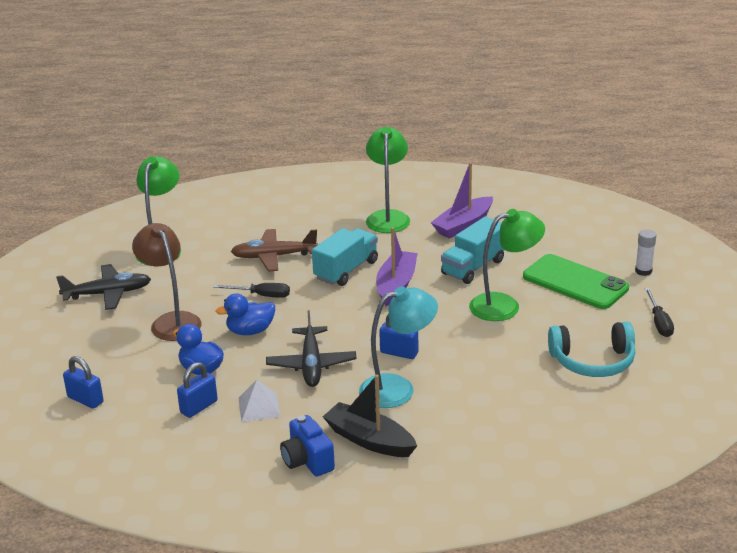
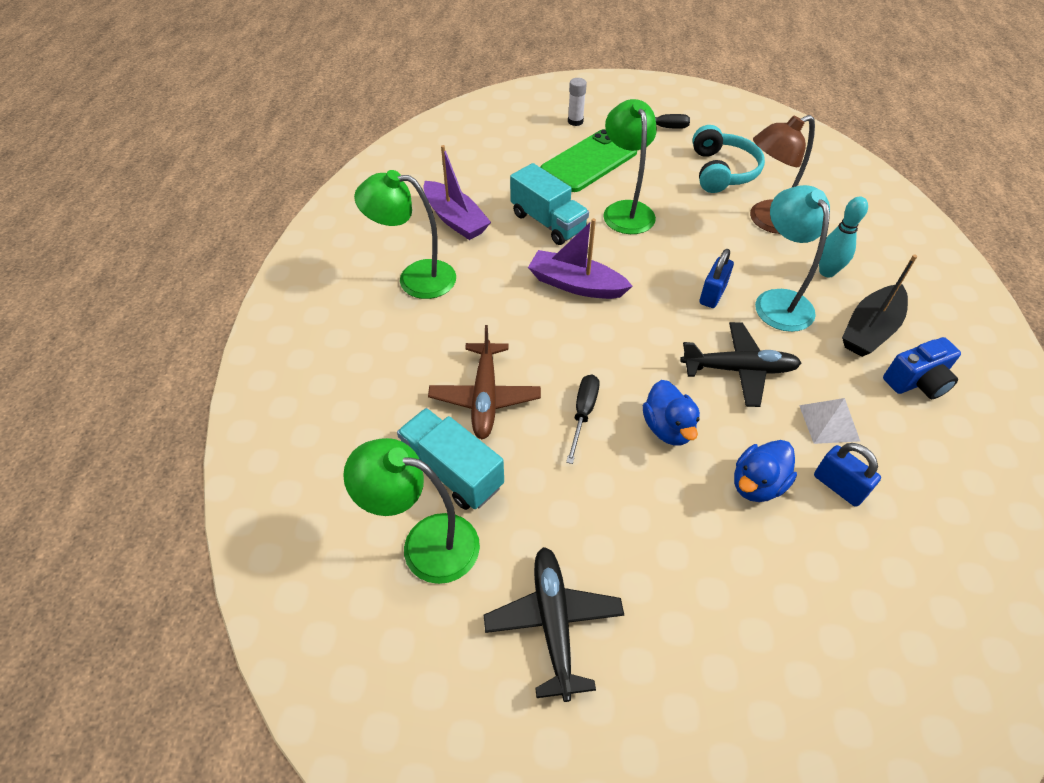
camera: 85 degrees left, 20 degrees up
blue padlock [63,356,104,409] -> none
brown lamp [132,223,202,341] -> brown lamp moved to [750,115,815,234]
turquoise truck [312,228,378,286] -> turquoise truck moved to [397,408,504,510]
none -> turquoise bowling pin [819,196,868,277]

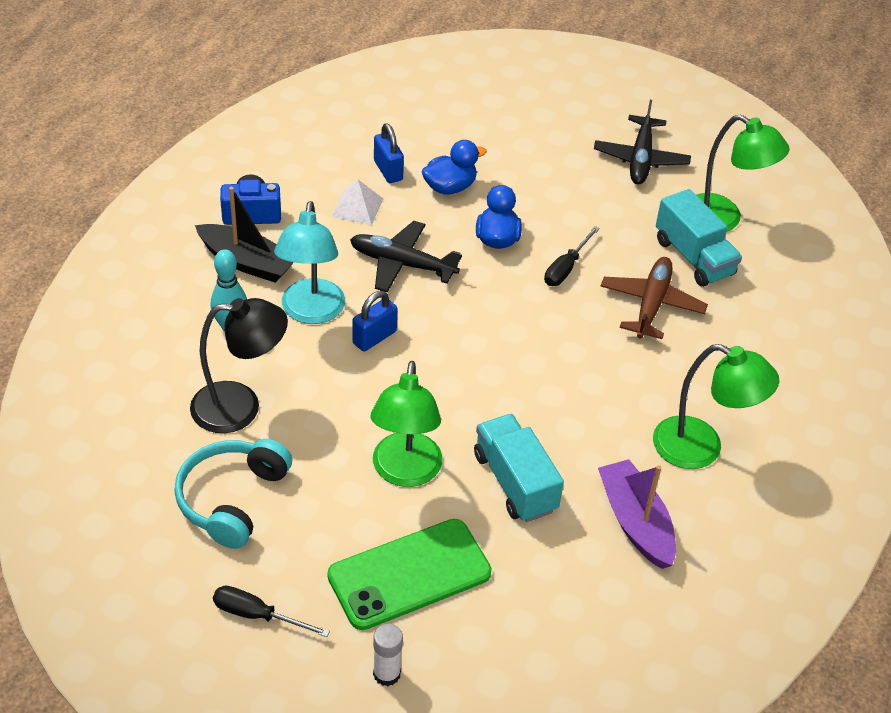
camera: 165 degrees left, 5 degrees down
purple boat [528,218,633,299] -> none
brown lamp [750,115,815,234] -> black lamp [190,298,288,433]
black boat [842,255,917,357] -> black boat turned 60 degrees clockwise [195,187,294,283]

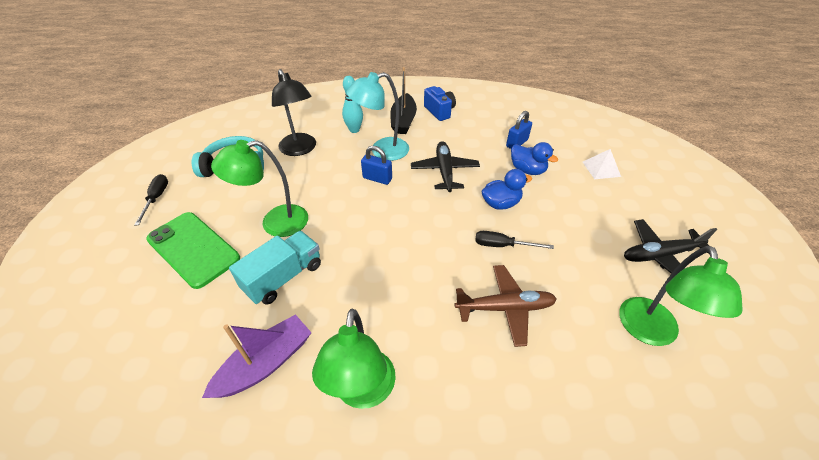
camera: 70 degrees right, 0 degrees up
white pyramid [332,179,383,225] -> white pyramid moved to [583,149,621,179]
white glue stick [373,624,403,686] -> none
turquoise truck [656,189,742,287] -> none

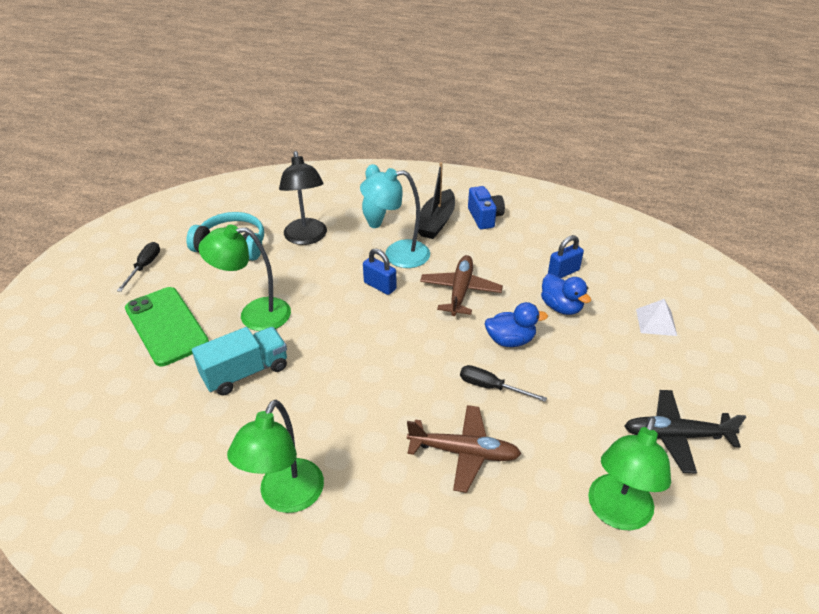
camera: 15 degrees right, 5 degrees down
purple boat [202,314,312,398] -> none
black plane [411,141,480,192] -> brown plane [420,255,503,316]

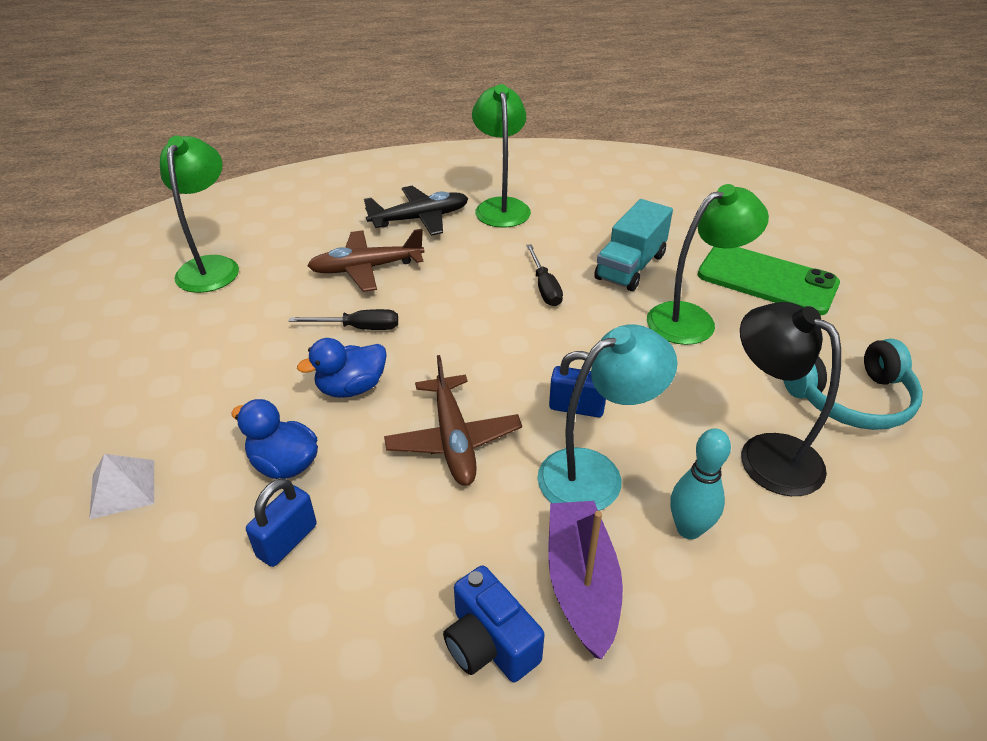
camera: 155 degrees right, 0 degrees up
black screwdriver [117,242,160,292] -> black screwdriver moved to [526,244,563,306]
black boat [418,162,455,239] -> purple boat [548,501,623,659]
black plane [624,390,746,474] -> black plane moved to [364,186,468,236]

